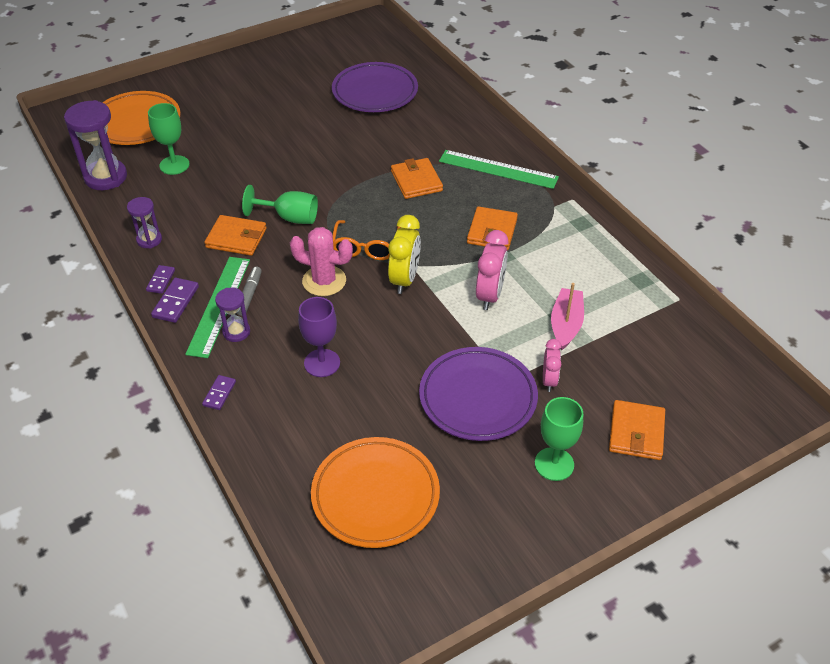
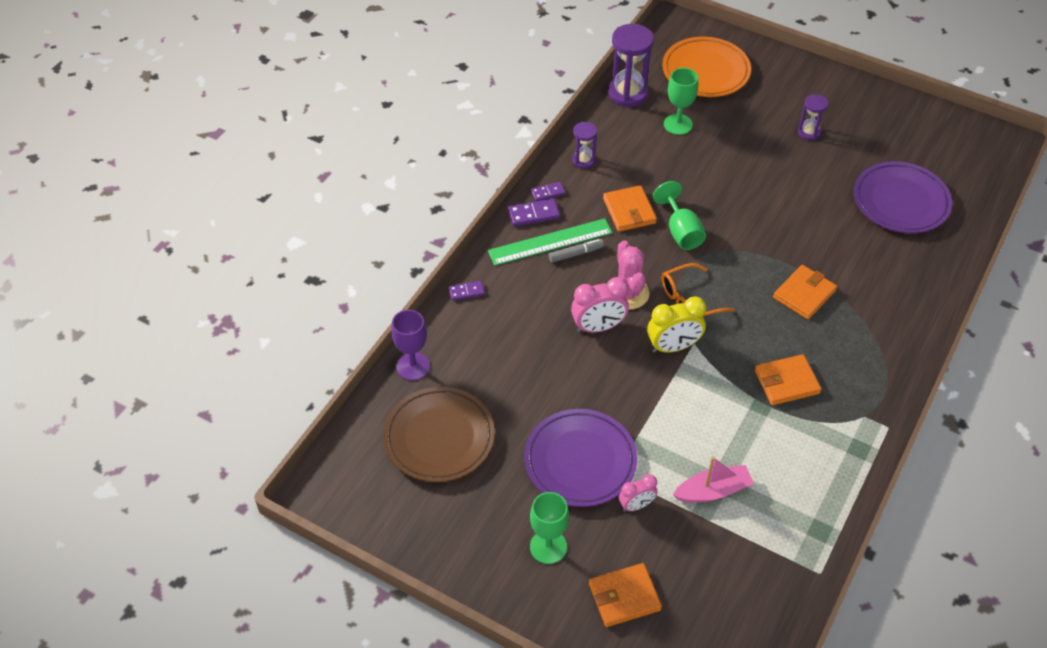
camera: 60 degrees right, 5 degrees up
purple hourglass [215,288,250,342] -> purple hourglass moved to [798,94,828,141]
purple goblet [298,297,340,377] -> purple goblet moved to [391,310,430,380]
orange plate [311,437,440,548] -> brown plate [383,387,495,482]
green ruler [439,150,559,189] -> none
pink clock [476,230,508,310] -> pink clock moved to [571,277,629,333]

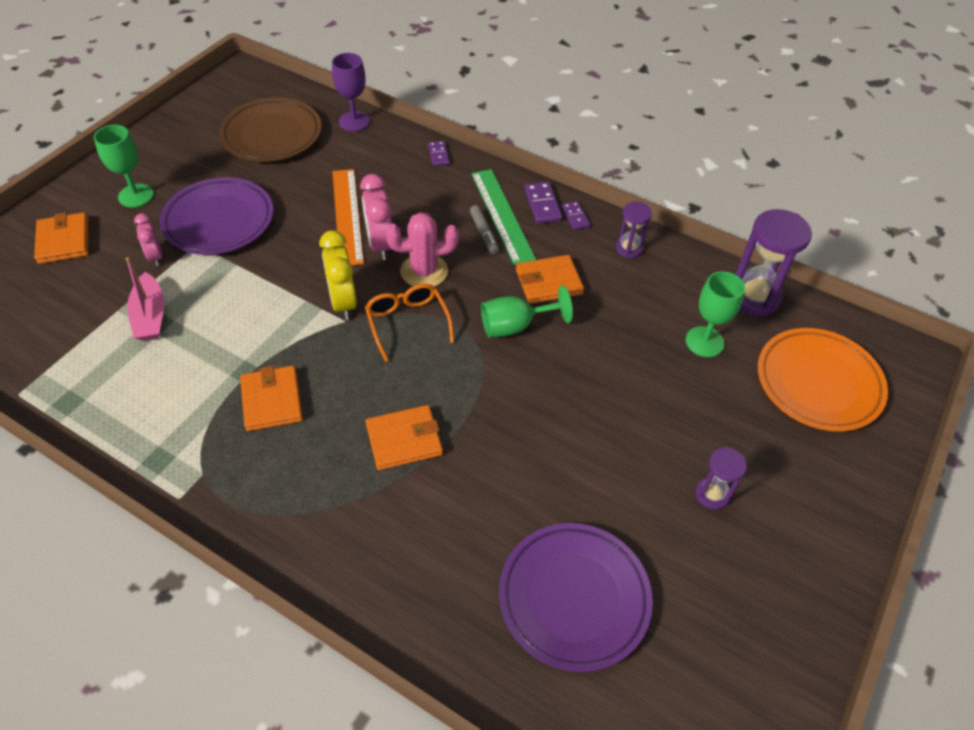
camera: 90 degrees right, 0 degrees up
orange wallet [773,265,837,320] -> orange wallet turned 60 degrees counterclockwise [366,405,443,470]
none -> orange ruler [332,169,364,265]

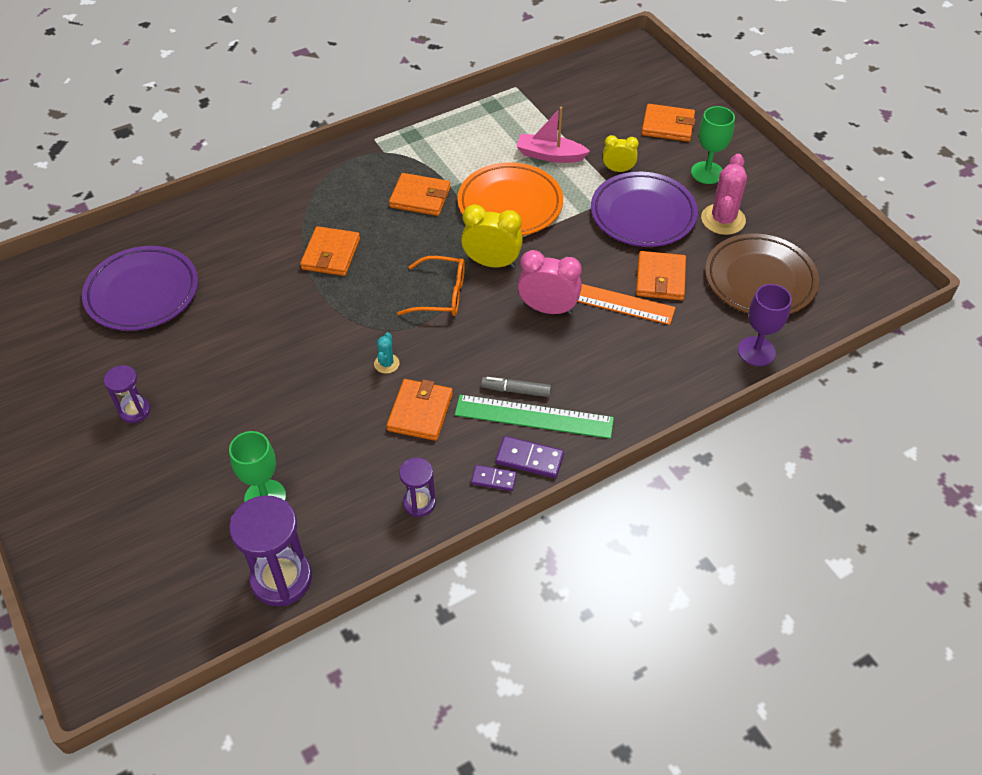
camera: 120 degrees right, 0 degrees up
pink clock [134,213,162,266] -> yellow clock [603,135,639,172]
pink cactus [385,212,459,287] -> pink cactus moved to [701,154,747,235]
purple domino [428,141,450,166] -> none
green goblet [481,285,573,338] -> turquoise cactus [374,332,400,374]
orange plate [758,328,888,432] -> orange plate moved to [457,162,563,236]
none -> orange wallet [636,251,686,300]

